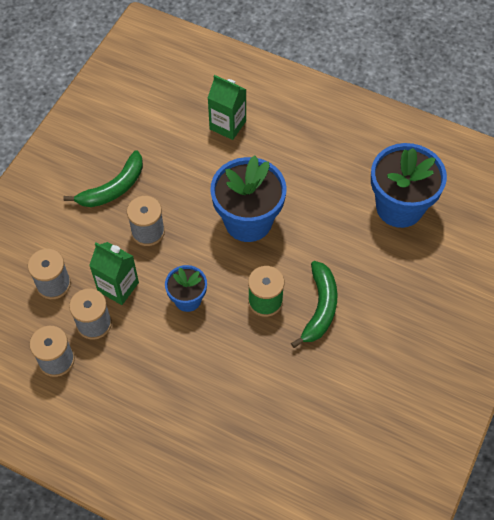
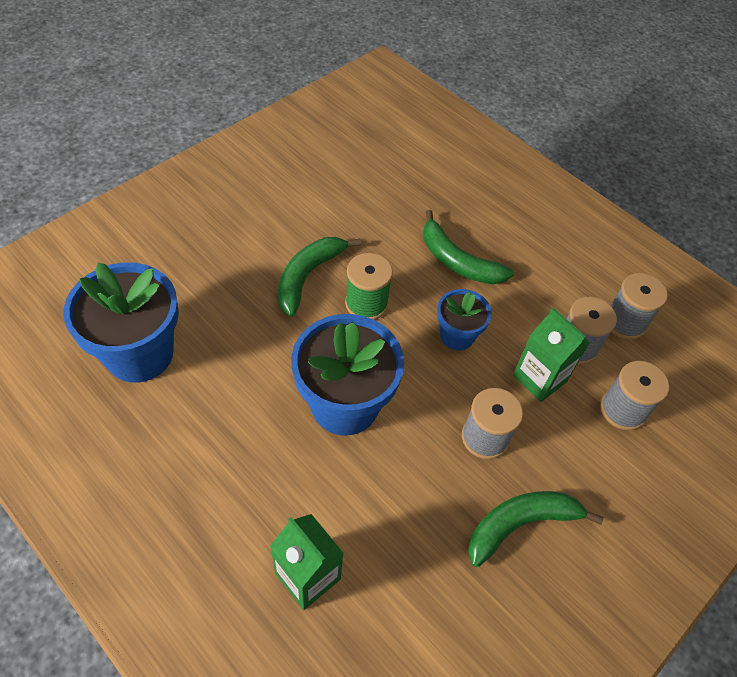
camera: 165 degrees left, 5 degrees down
none -> green banana [423,210,514,284]

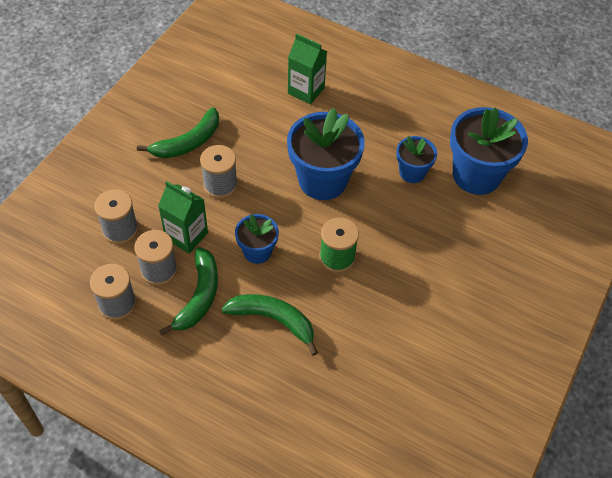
camera: 165 degrees right, 0 degrees up
green banana [278,237,361,317] -> green banana moved to [159,247,218,335]
none -> blue flower pot [396,136,437,183]

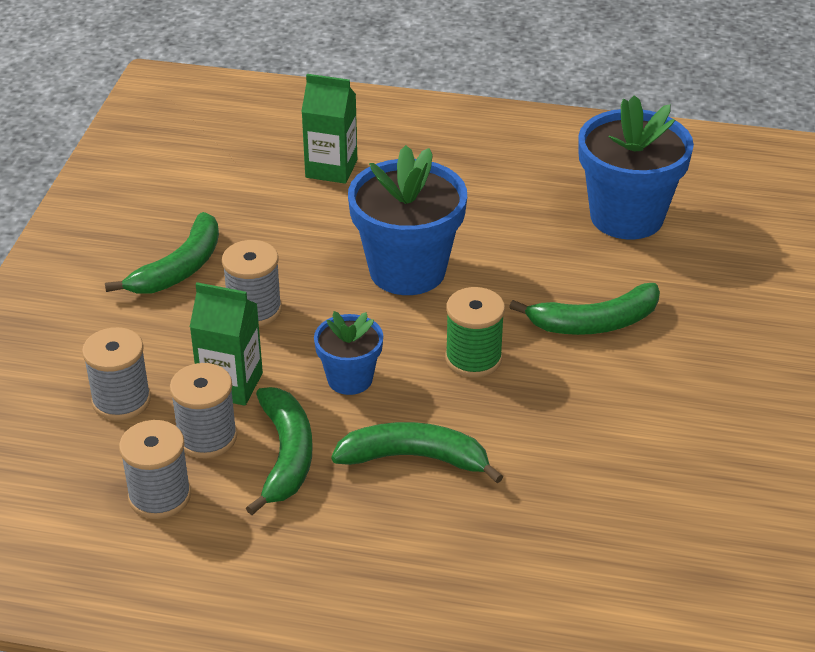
camera: 15 degrees left, 15 degrees down
blue flower pot [396,136,437,183] -> none
none -> green banana [509,283,660,335]

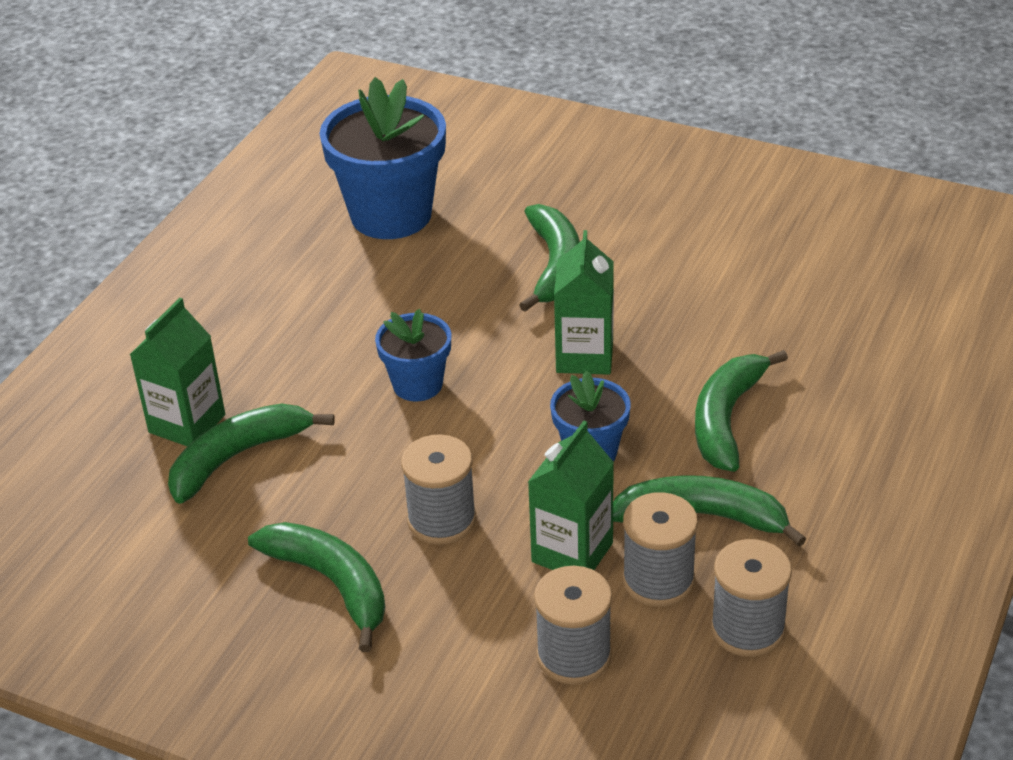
camera: 75 degrees left, 0 degrees up
blue flower pot [348,145,467,295] -> blue flower pot [375,309,451,401], size x0.55
green spool [445,287,505,378] -> green carton [554,230,614,375]
none -> green banana [168,404,335,504]

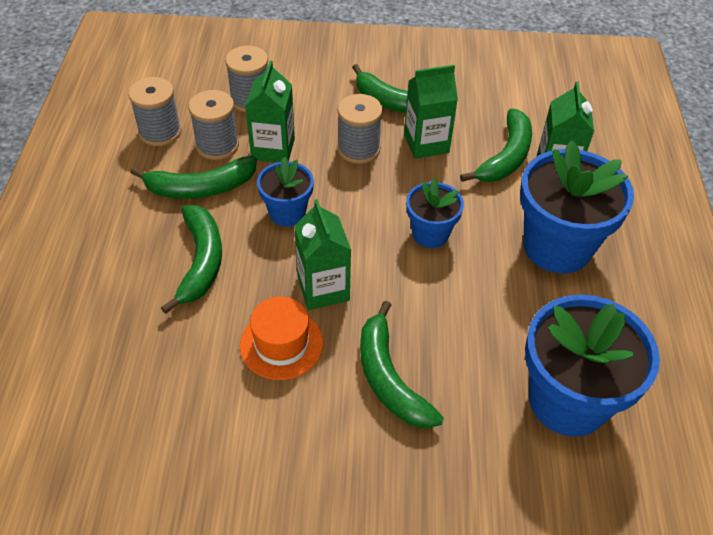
camera: 155 degrees right, 10 degrees up
none -> orange hat [240,297,323,380]
none -> green carton [404,65,458,159]
none -> blue flower pot [520,140,634,274]

